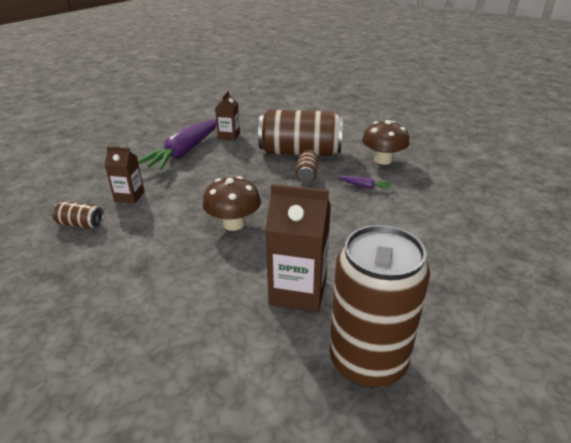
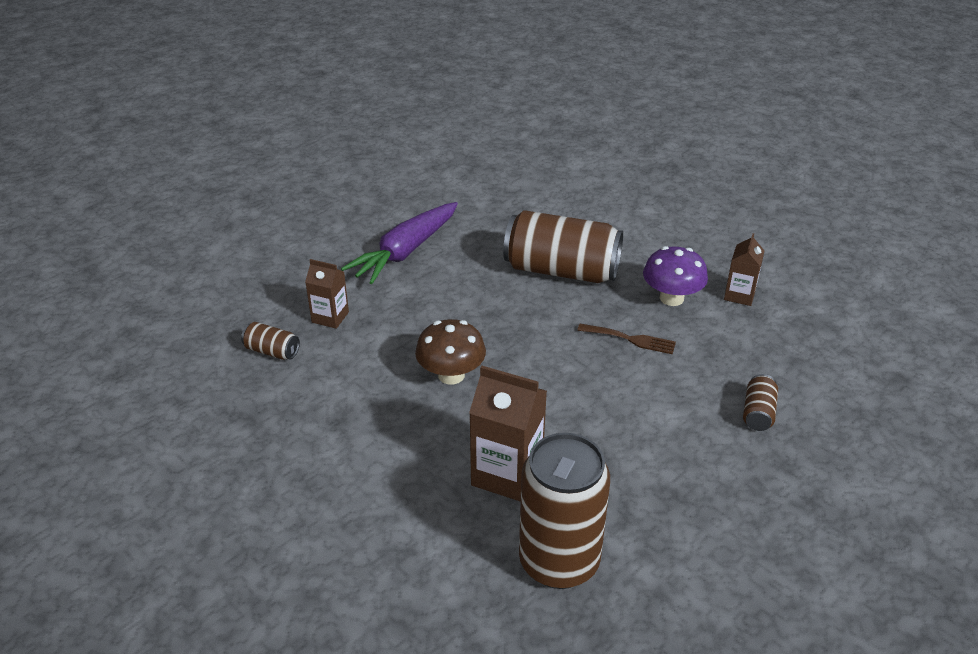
camera: 10 degrees right, 5 degrees up
brown carton [215,91,240,141] -> brown carton moved to [724,233,765,306]
brown can [296,150,318,183] -> brown can moved to [743,374,778,431]
purple carrot [338,176,392,190] -> brown fork [577,324,676,354]
brown mushroom [362,120,410,165] -> purple mushroom [643,246,708,306]

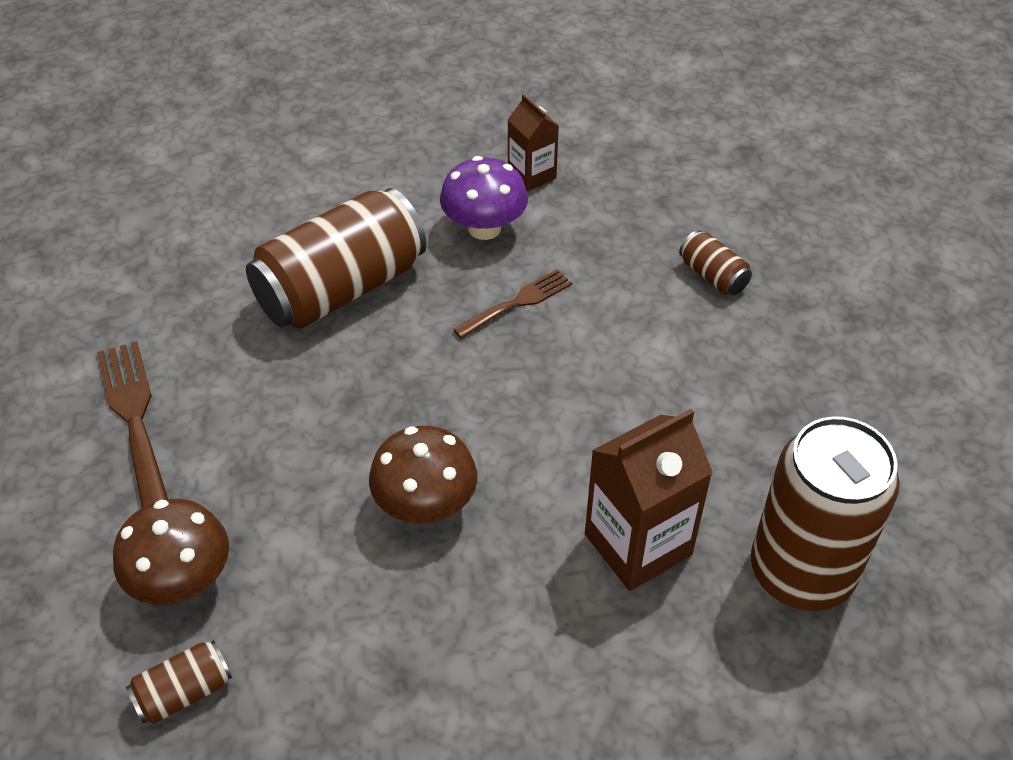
camera: 55 degrees left, 10 degrees up
brown carton [305,259,349,329] -> brown mushroom [113,499,229,605]
purple carrot [341,202,458,284] -> brown fork [97,341,168,508]

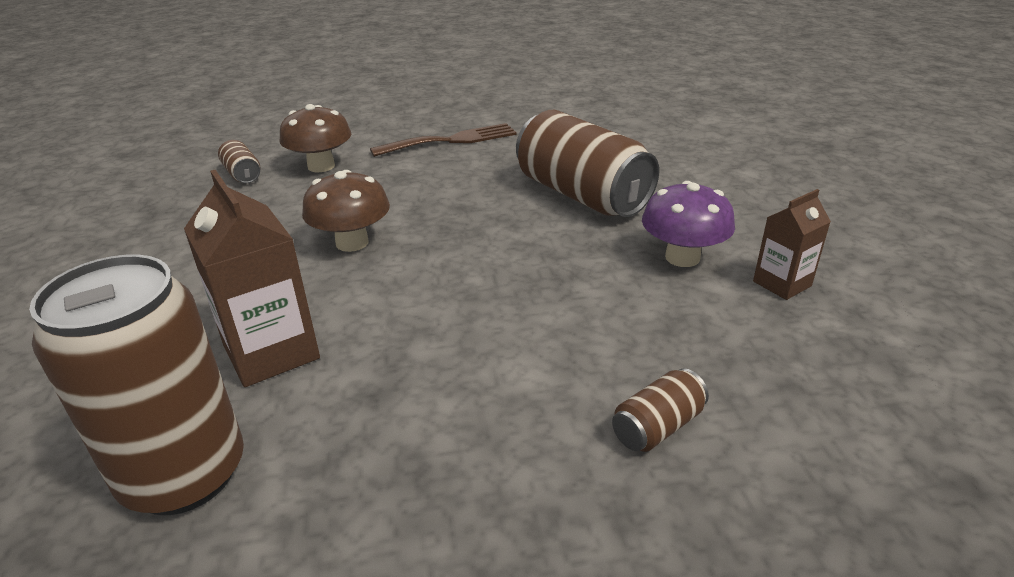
camera: 90 degrees right, 15 degrees down
brown fork [453,269,572,339] -> none

